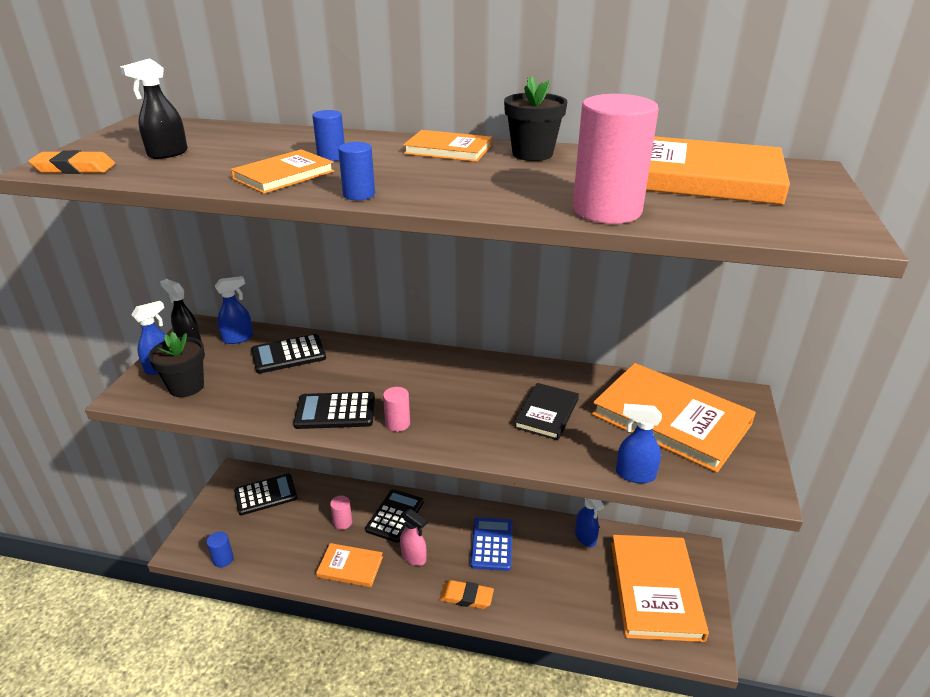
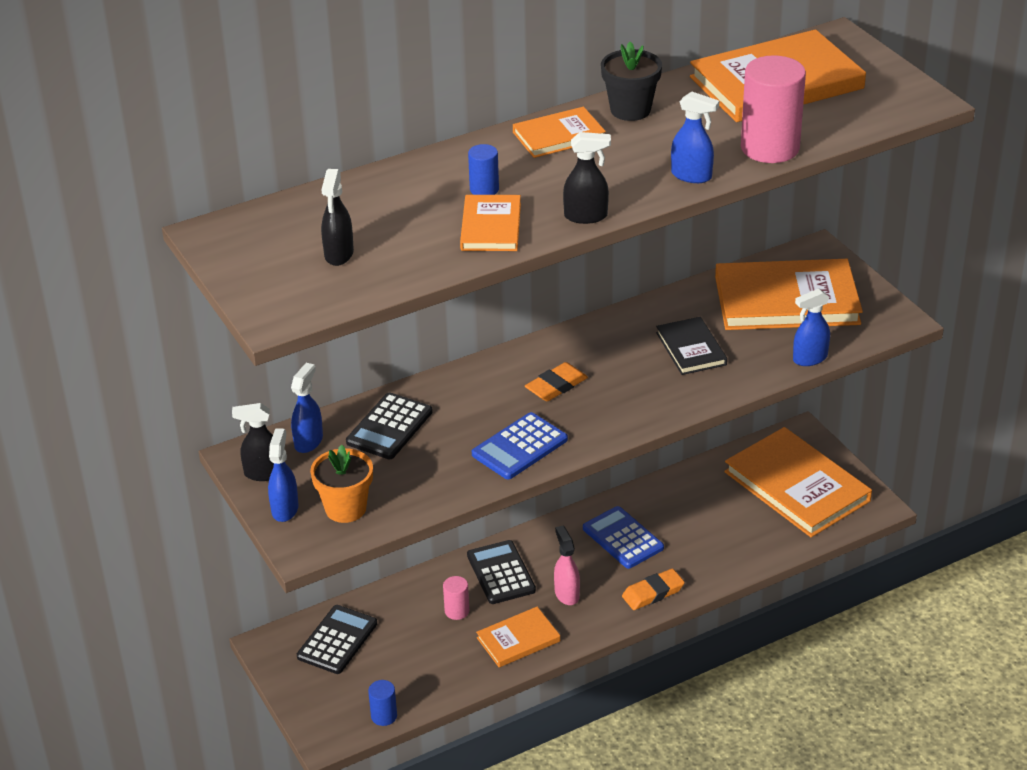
camera: 40 degrees left, 5 degrees up
orange eraser [28,150,115,174] -> orange eraser moved to [525,362,588,401]
black flower pot [148,332,205,397] -> orange flower pot [310,444,373,523]
black calculator [293,392,375,429] -> blue calculator [472,412,568,479]
blue cylinder [338,142,375,200] -> black spray bottle [563,132,611,224]
pink cylinder [383,387,410,432] -> none
pink spray bottle [400,509,427,566] -> pink spray bottle turned 105 degrees counterclockwise [554,526,580,605]
blue spray bottle [575,498,604,547] -> blue spray bottle moved to [671,91,719,183]

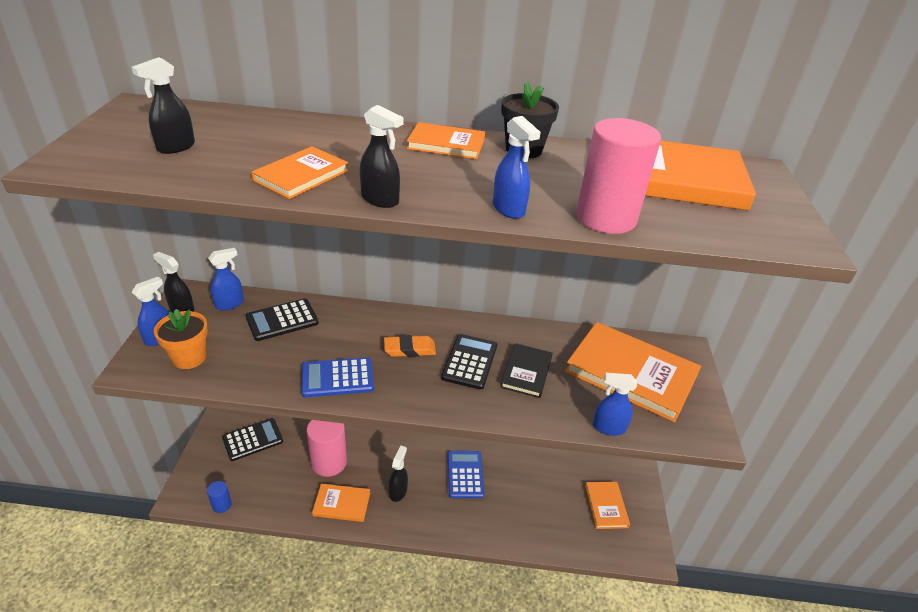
camera: 30 degrees right, 0 degrees up
pink cylinder [443,576,469,620] -> pink cylinder [307,420,347,477], size x2.05
black calculator [467,540,536,604] -> black calculator moved to [441,334,497,390]
blue cylinder [468,144,499,195] -> none
pink spray bottle [554,526,580,605] -> black spray bottle [389,445,408,502]
orange eraser [622,568,685,610] -> none
orange book [724,427,872,537] -> orange book [585,482,630,529], size x0.52

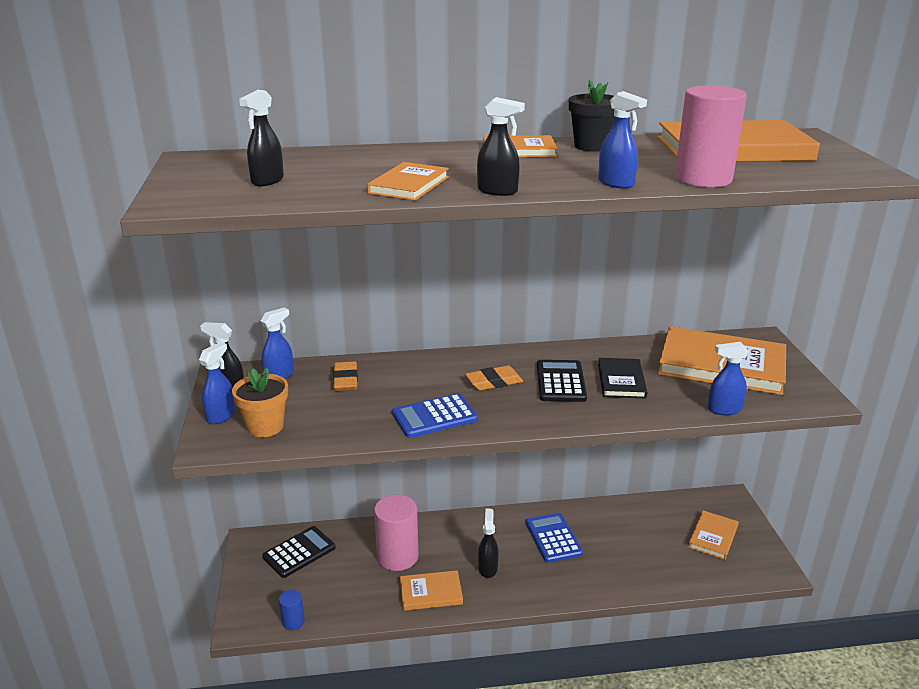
camera: 10 degrees left, 10 degrees down
black calculator [245,299,319,341] -> orange eraser [333,361,358,391]
orange book [585,482,630,529] -> orange book turned 45 degrees clockwise [688,510,739,560]

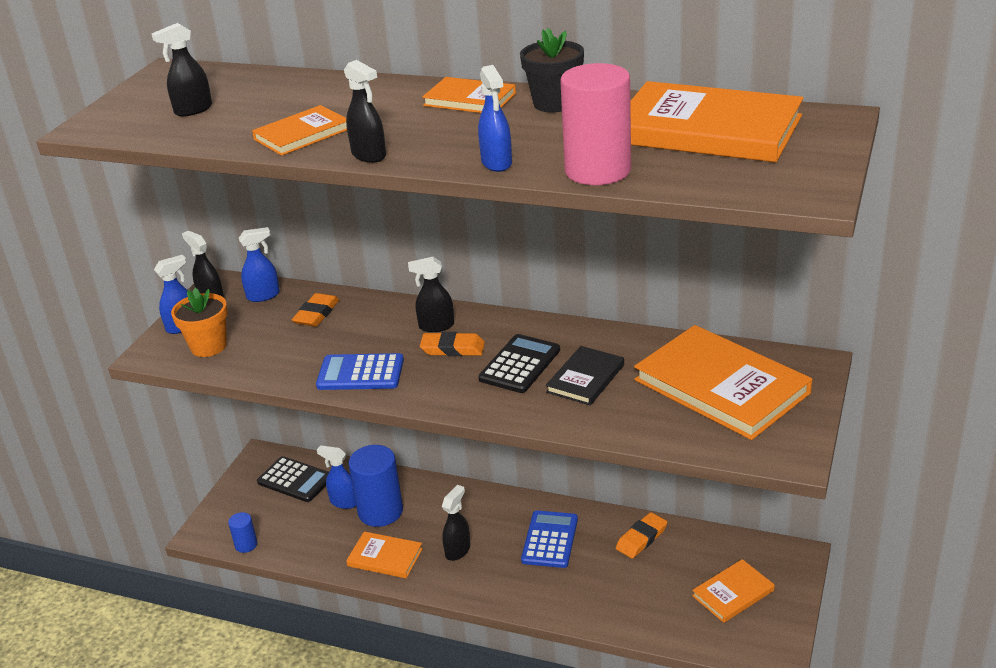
camera: 30 degrees right, 5 degrees up
black calculator [262,526,336,578] -> black calculator turned 45 degrees clockwise [257,456,329,502]
pink cylinder [374,495,419,571] -> blue cylinder [348,445,403,527]
blue spray bottle [708,342,749,415] -> blue spray bottle moved to [317,445,356,509]
none -> black spray bottle [408,257,454,332]
none -> orange eraser [616,512,667,559]

